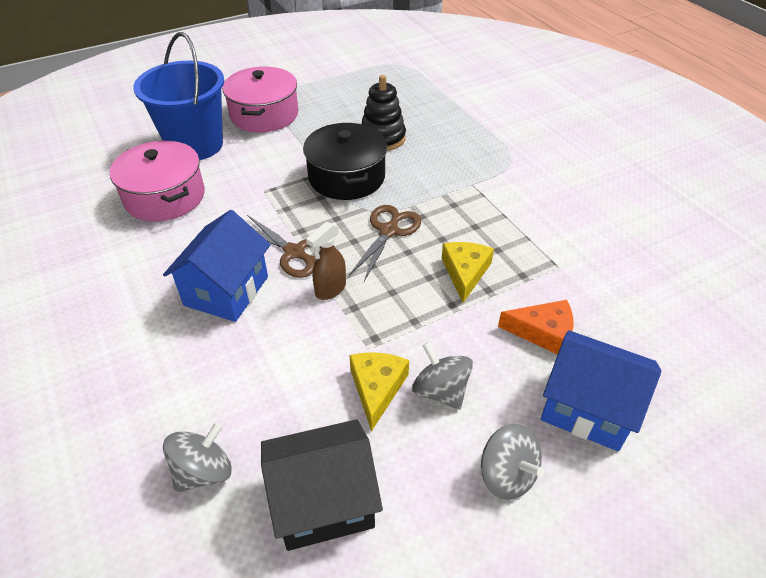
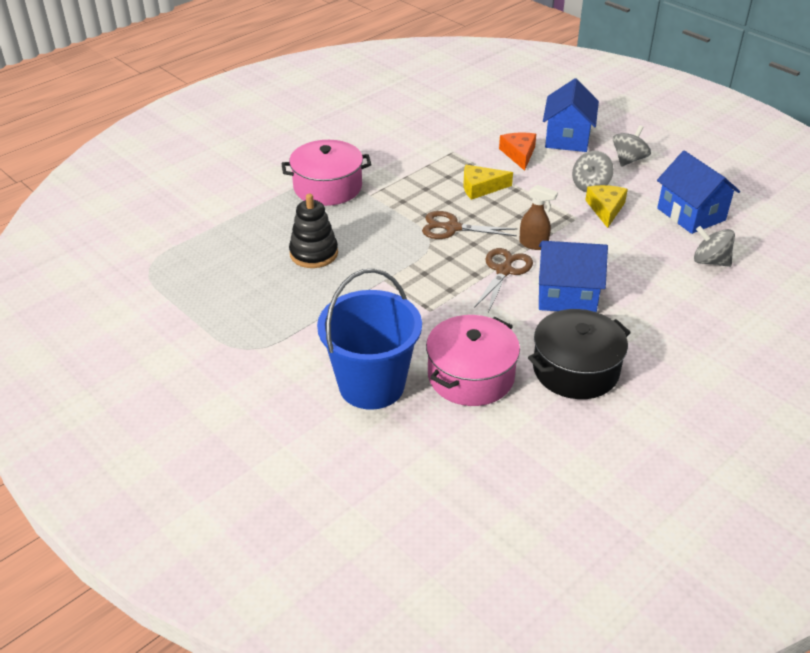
camera: 105 degrees left, 5 degrees down
pink pot [222,67,298,132] -> pink pot moved to [281,140,372,206]
black house [261,419,383,551] -> blue house [657,150,740,234]
black pot [303,123,387,200] -> black pot moved to [528,309,631,399]
yellow cheese [350,352,409,432] -> yellow cheese turned 105 degrees clockwise [585,185,628,228]

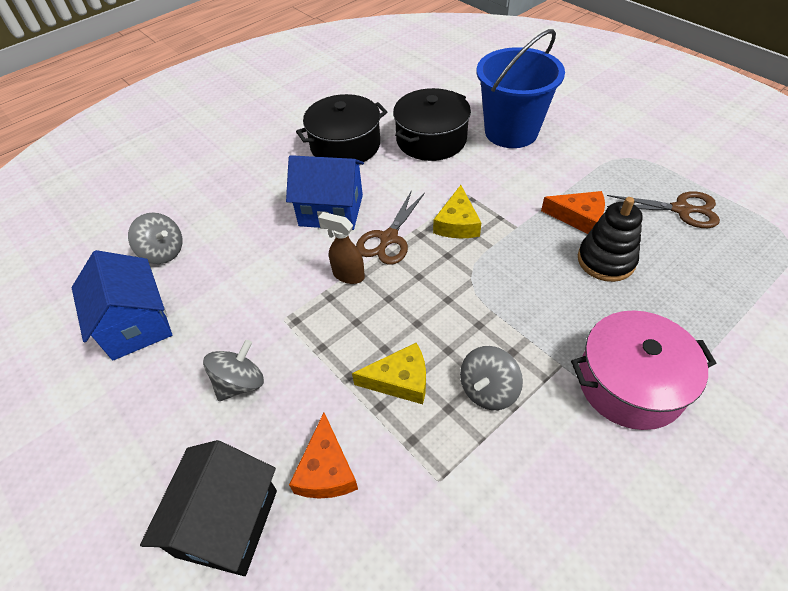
camera: 175 degrees left, 10 degrees up
brown scissors [422,211,518,239] -> brown scissors moved to [607,191,720,228]
pink pot [426,315,520,406] -> black pot [393,88,471,161]
blue house [543,78,599,152] -> black house [140,440,277,576]
yellow cheese [585,185,628,228] -> yellow cheese moved to [433,185,481,238]
grey spinning top [613,125,651,167] -> grey spinning top moved to [460,346,523,410]
none -> orange cheese [541,191,605,234]

